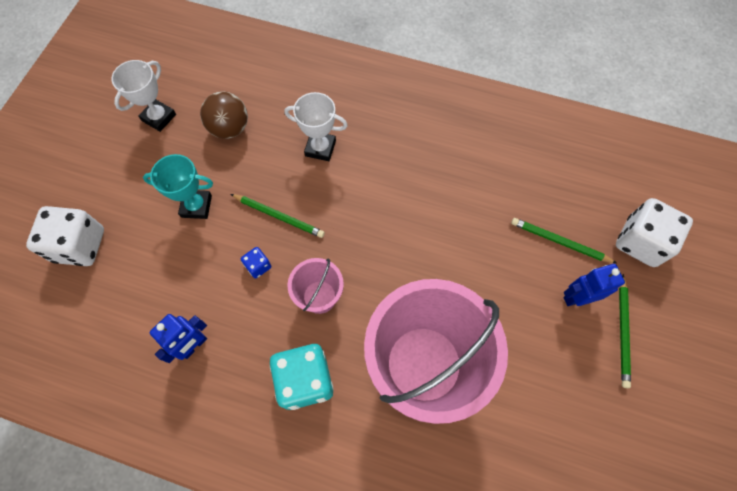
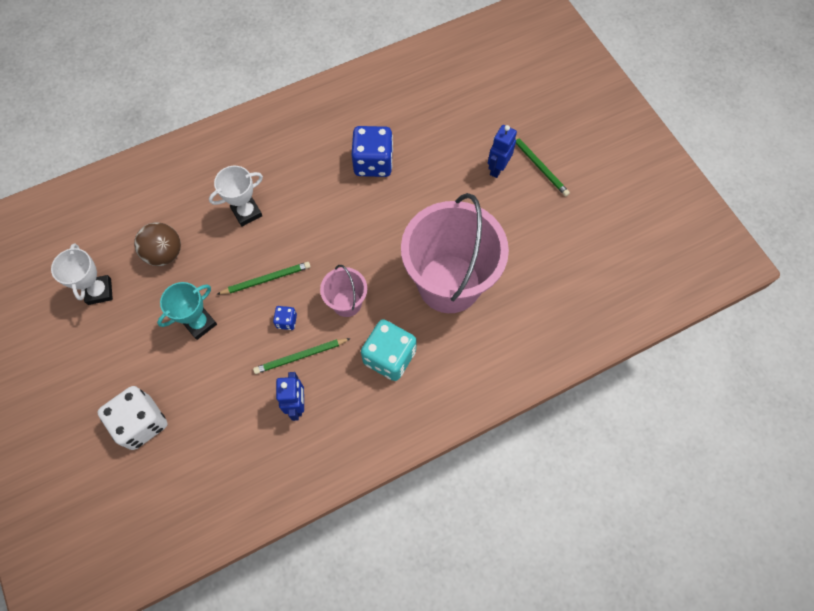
camera: 45 degrees left, 0 degrees up
green pencil [511,218,616,263] -> green pencil moved to [253,338,351,374]
white dice [616,198,693,267] -> none
none -> blue dice [351,126,393,177]

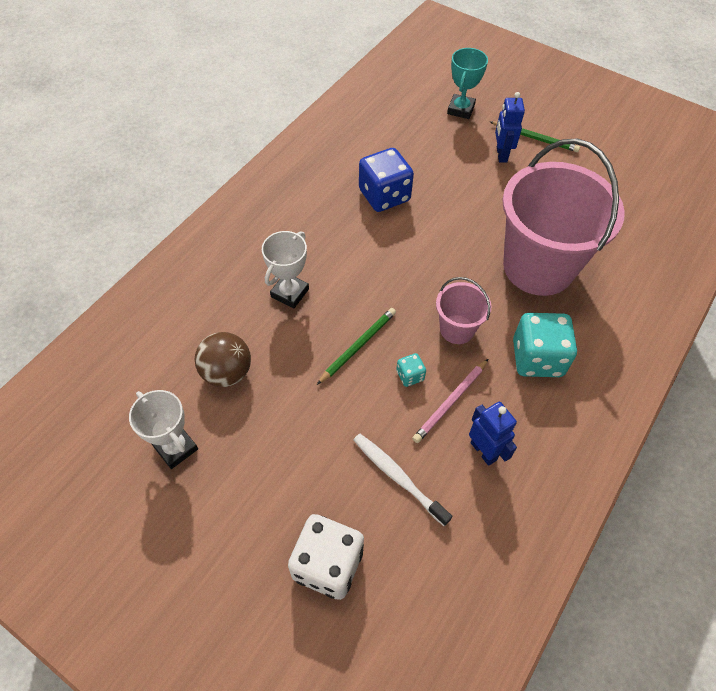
camera: 30 degrees left, 10 degrees down
turquoise trophy [157,282,217,340] -> turquoise trophy moved to [447,48,488,119]
green pencil [253,338,351,374] -> pink pencil [412,359,488,443]
blue dice [273,306,297,330] -> turquoise dice [396,353,426,387]
none -> white toothbrush [354,434,452,526]

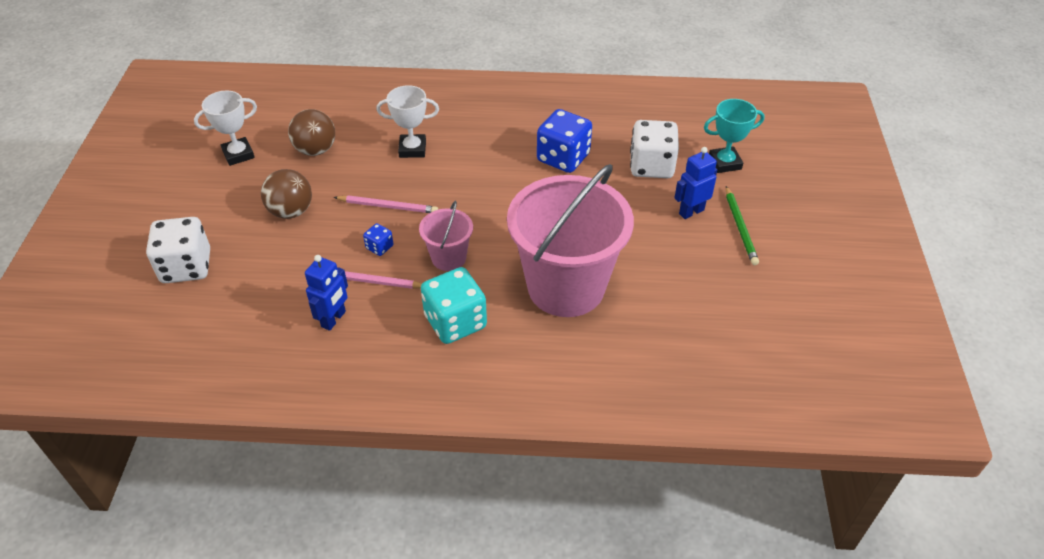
camera: 60 degrees right, 10 degrees down
white trophy [129,390,198,469] -> white trophy turned 45 degrees clockwise [194,91,257,166]
green pencil [317,308,396,385] -> pink pencil [334,195,438,213]
white toothbrush [354,434,452,526] -> none
turquoise dice [396,353,426,387] -> blue dice [363,223,393,256]
none -> brown ball [261,169,312,219]
none -> white dice [630,120,679,178]

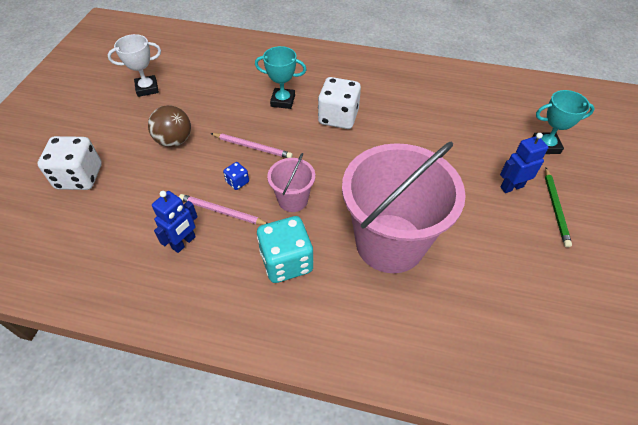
camera: 10 degrees right, 5 degrees up
brown ball [288,109,335,156] -> none
white trophy [376,85,439,158] -> turquoise trophy [255,46,307,109]
blue dice [537,109,592,173] -> none
white dice [630,120,679,178] -> white dice moved to [318,77,361,129]

